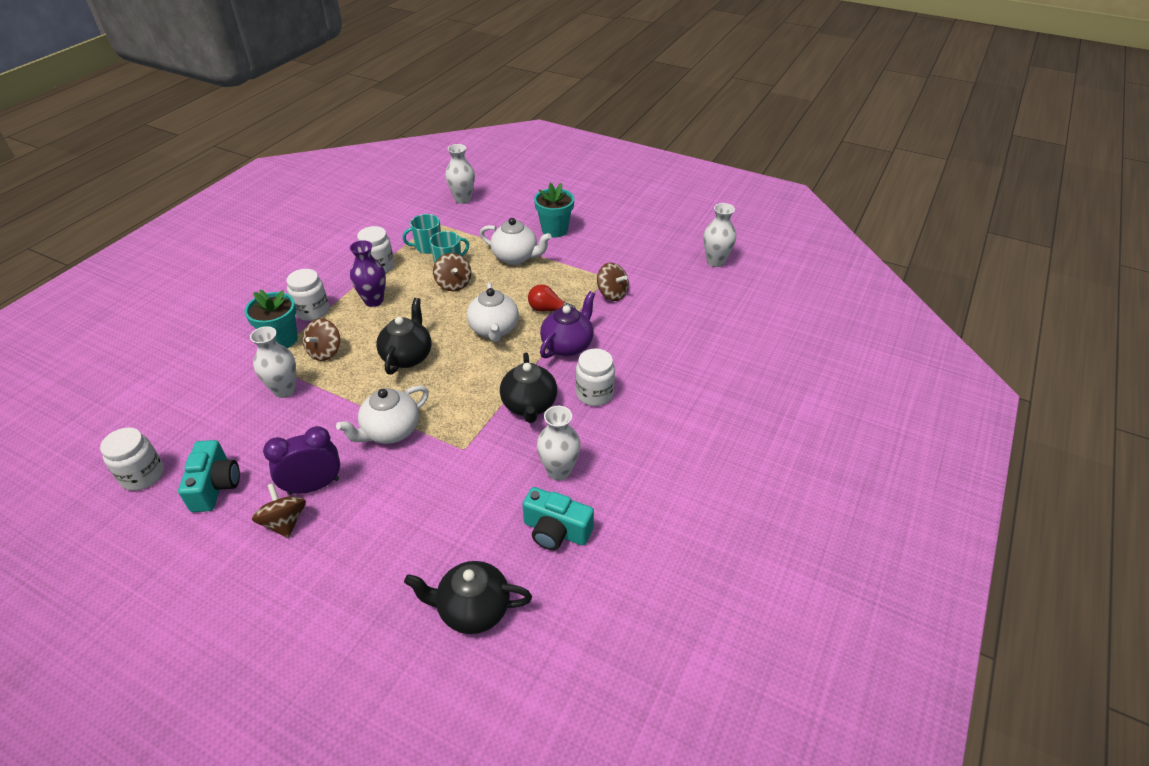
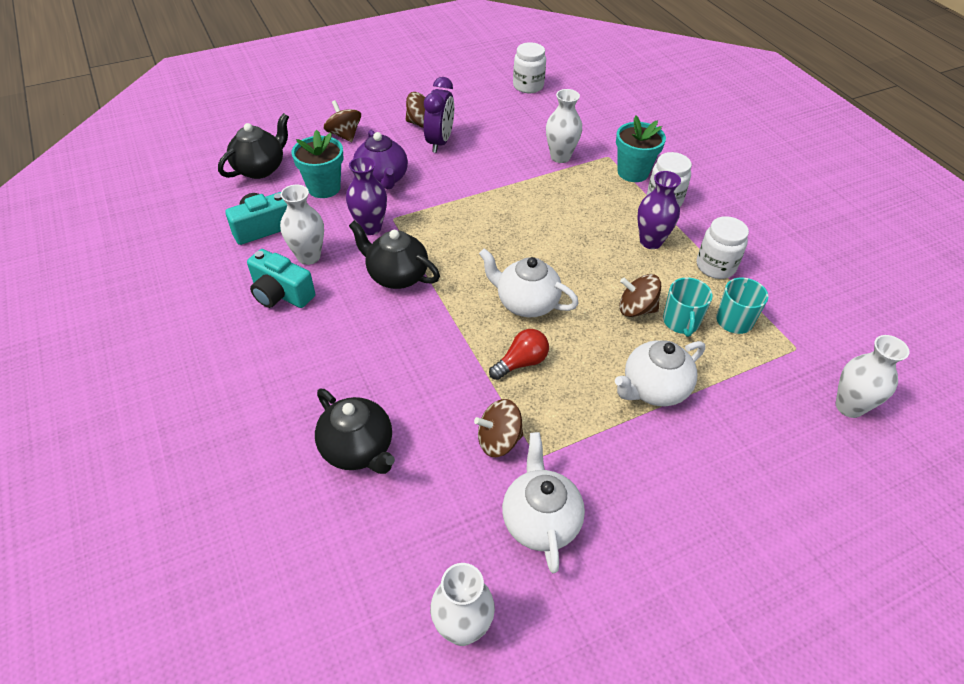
camera: 125 degrees right, 5 degrees up
turquoise camera [178,440,240,512] -> turquoise camera moved to [247,249,315,308]
brown spinning top [302,318,340,361] -> brown spinning top moved to [324,100,361,142]
white teapot [336,385,429,444] -> white teapot moved to [502,432,585,573]
black teapot [376,298,431,375] -> black teapot moved to [315,389,395,474]
turquoise flower pot [534,183,574,238] -> turquoise flower pot moved to [291,130,344,198]
purple teapot [540,291,595,359] -> purple teapot moved to [353,130,408,189]
white jar [576,348,615,406] -> none
none -> purple vase [346,157,387,235]

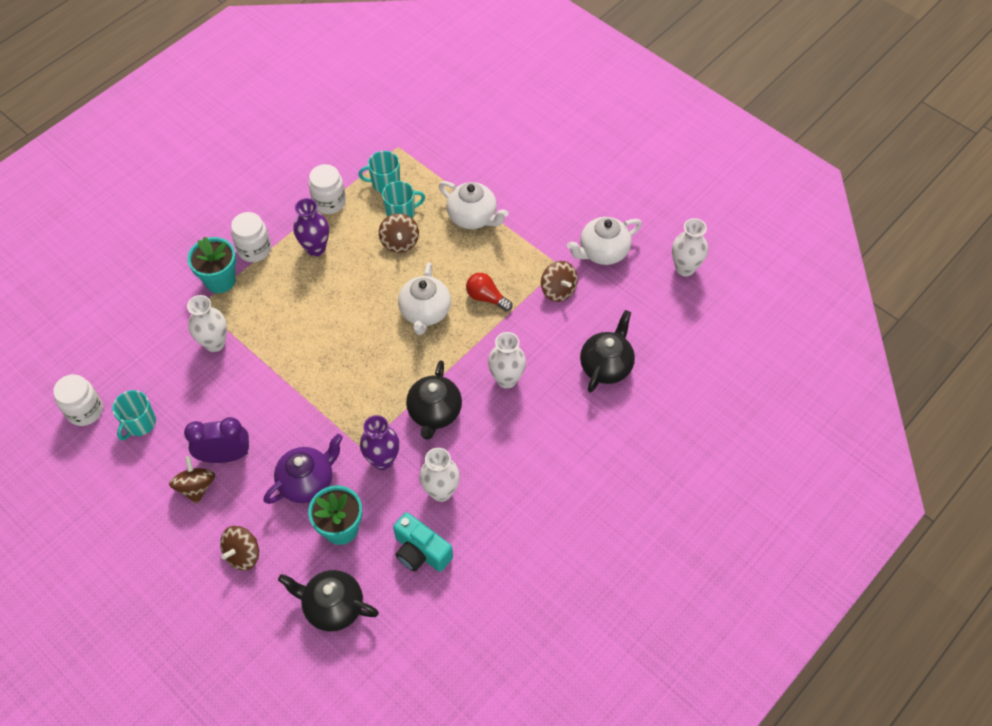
camera: 110 degrees left, 10 degrees up
turquoise camera [247,249,315,308] -> none
white vase [836,335,910,418] -> white vase moved to [488,332,526,389]
none -> turquoise mug [112,390,156,441]

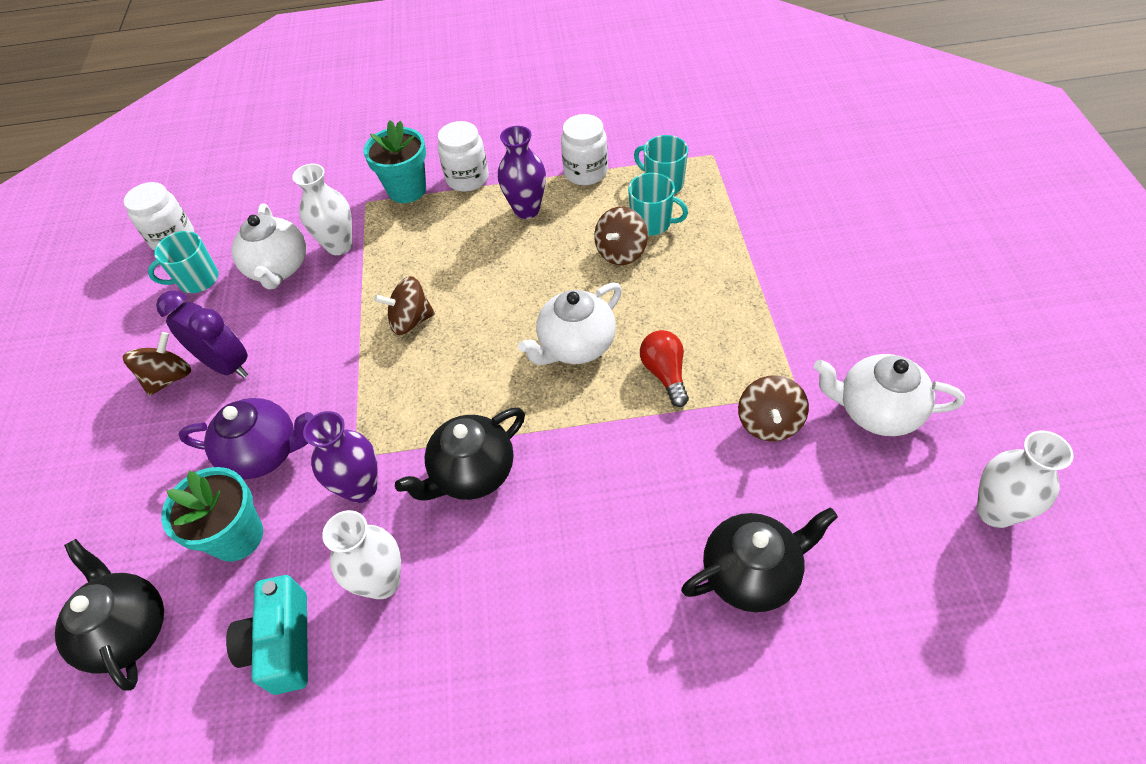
camera: 45 degrees right, 5 degrees down
brown spinning top [220,526,259,571] -> brown spinning top moved to [374,276,435,335]
white teapot [439,181,509,229] -> white teapot moved to [231,203,306,290]
white vase [488,332,526,389] -> none

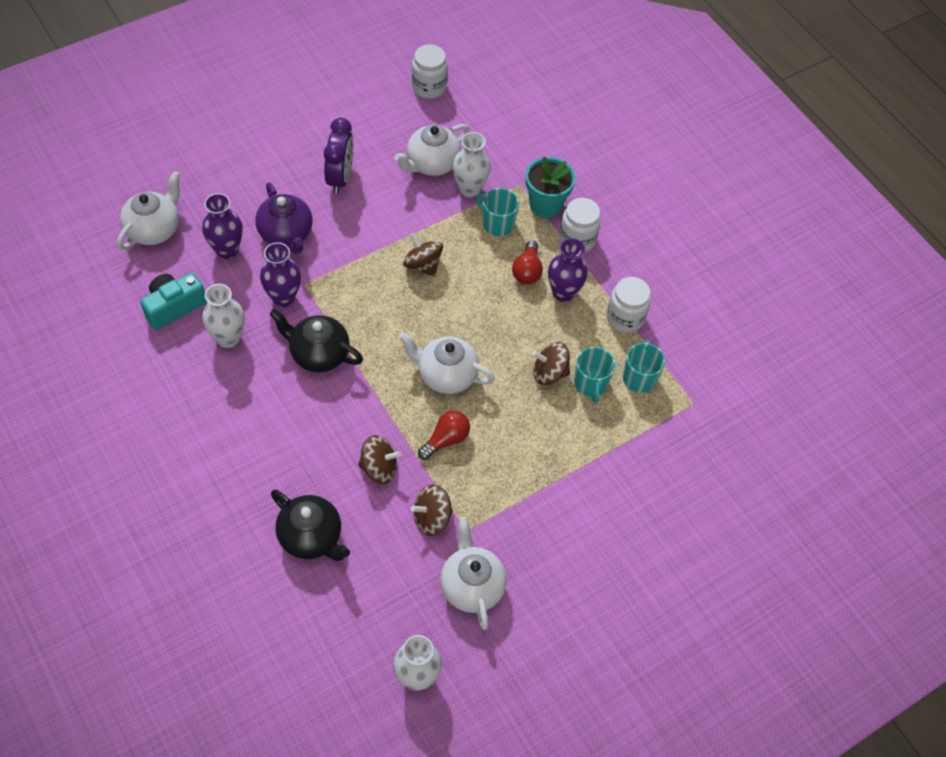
camera: 55 degrees right, 5 degrees up
black teapot [55,539,164,691] -> white teapot [117,171,180,250]
brown spinning top [123,332,191,396] -> brown spinning top moved to [358,435,401,484]
turquoise mug [148,231,219,293] -> turquoise mug moved to [476,188,519,236]
turquoise flower pot [161,467,263,562] -> purple vase [202,193,243,259]
none -> red light bulb [512,240,543,284]

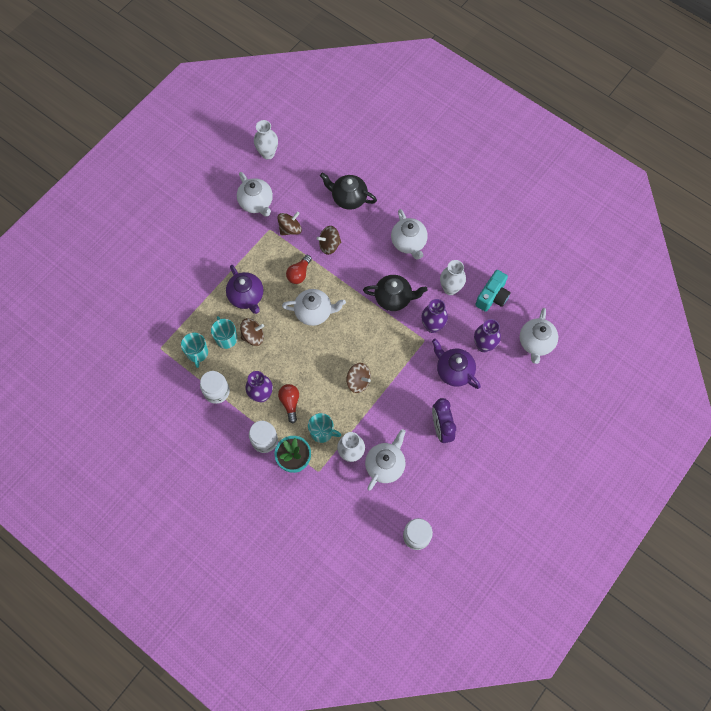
camera: 165 degrees right, 10 degrees up
none -> purple teapot [226,265,264,314]
none -> white teapot [391,209,428,260]

